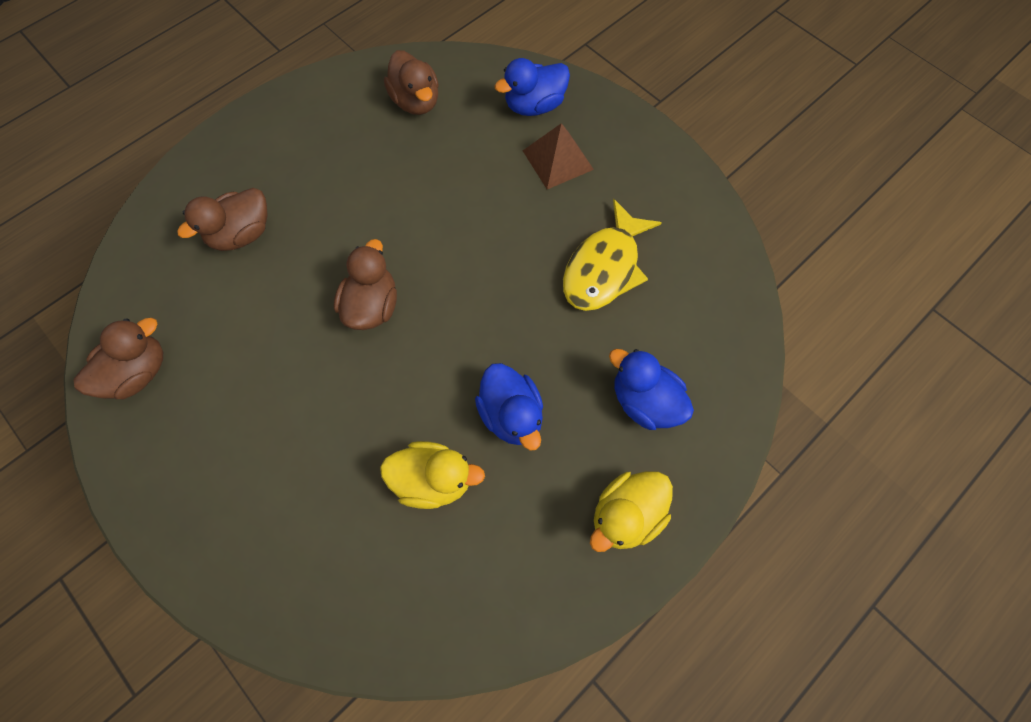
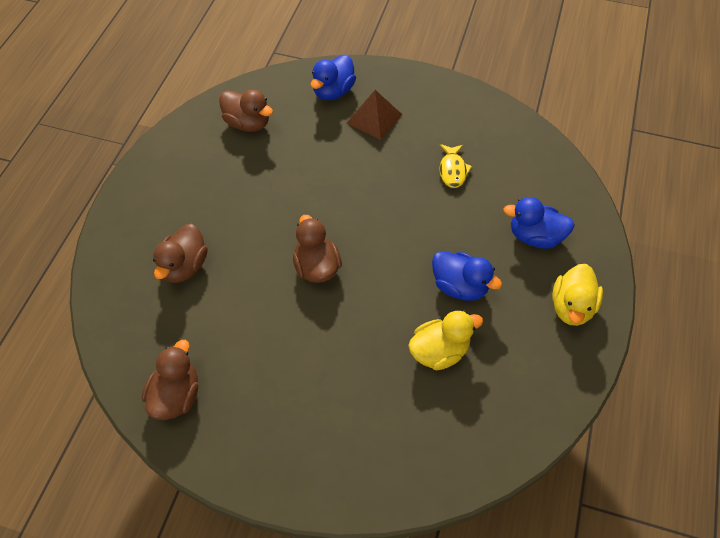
camera: 30 degrees left, 10 degrees down
yellow fish [563,199,662,311] -> yellow fish [439,144,472,188], size x0.58

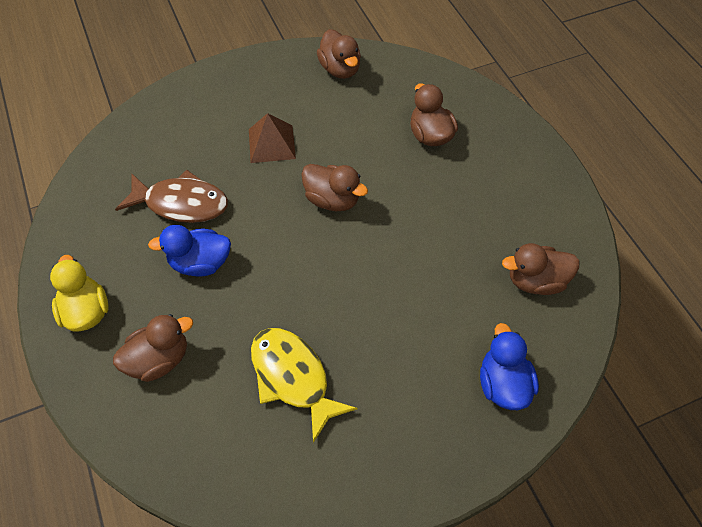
camera: 140 degrees right, 0 degrees up
brown pyramid [347,90,402,140] -> brown pyramid moved to [249,113,296,163]
yellow duck [408,311,483,370] -> brown fish [115,170,228,223]
yellow fish [439,144,472,188] -> yellow fish [251,328,357,443], size x1.74
blue duck [503,197,575,249] -> brown duck [113,314,193,382]

